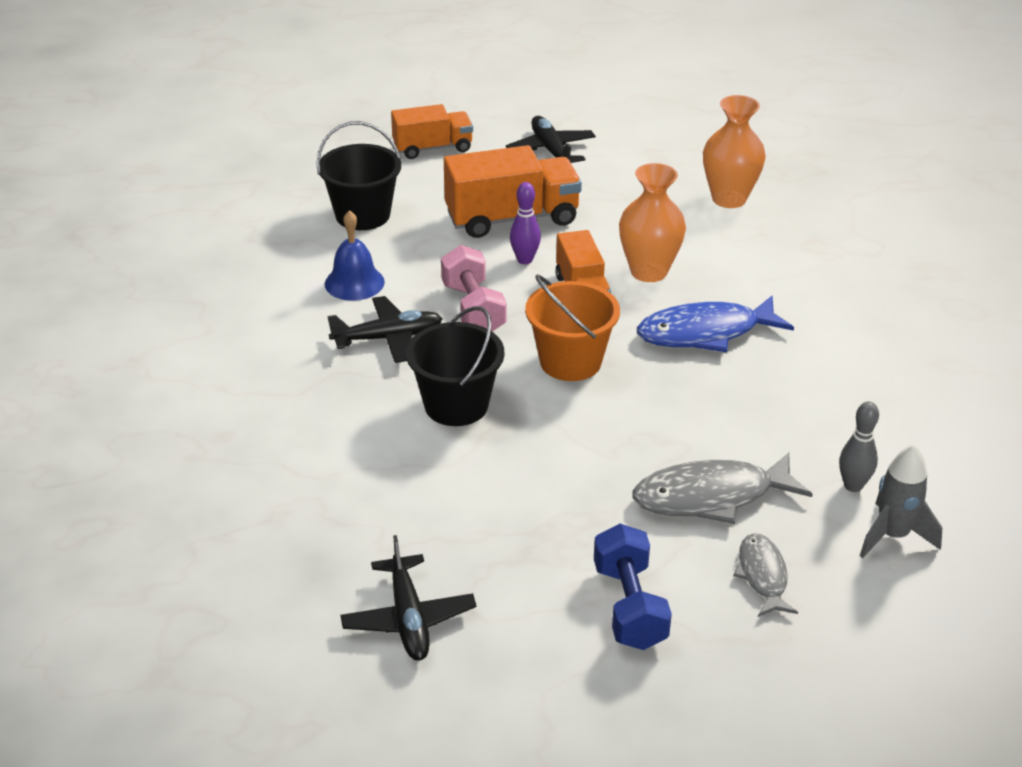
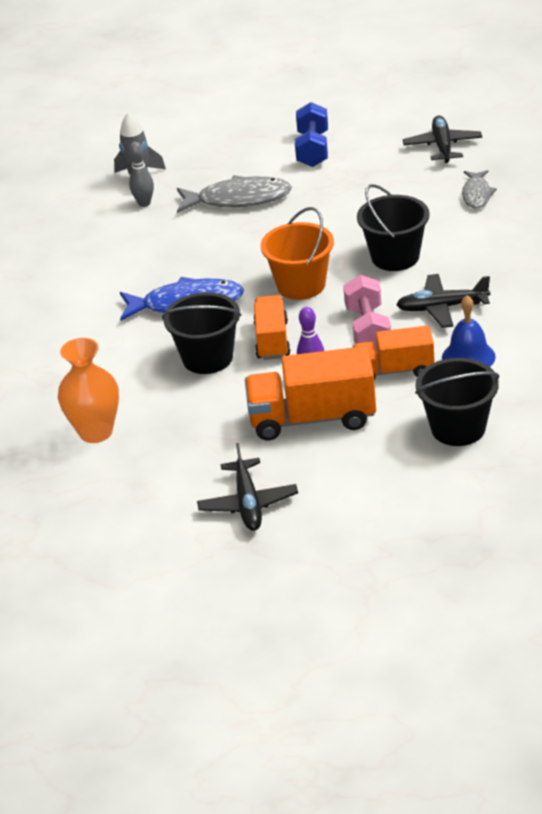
camera: 165 degrees left, 0 degrees up
orange truck [391,104,473,159] -> orange truck moved to [353,326,435,380]
orange vase [619,163,686,282] -> black bucket [162,292,241,374]
grey fish [733,533,798,617] -> grey fish moved to [462,170,497,209]

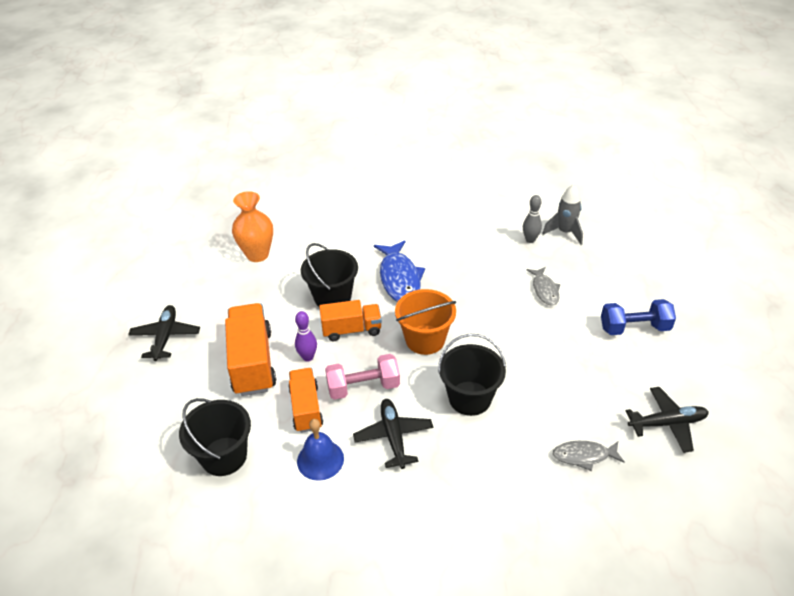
camera: 80 degrees right, 5 degrees up
grey fish [177,175,292,213] -> grey fish [527,267,560,306], size x0.59
black plane [197,443,298,531] -> black plane turned 105 degrees clockwise [128,305,200,361]

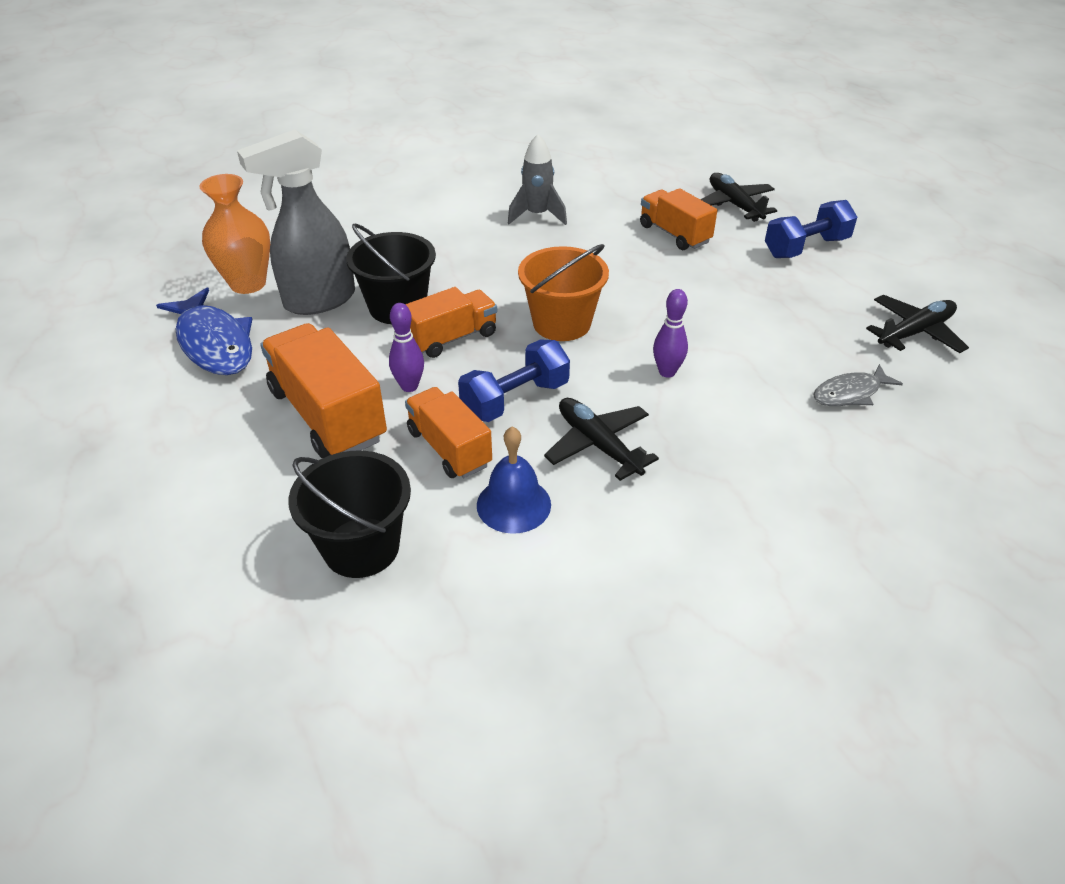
camera: 25 degrees left, 0 degrees up
black plane [128,305,200,361] -> black plane moved to [700,173,777,222]
pink dumbbell [325,354,400,400] -> blue dumbbell [458,339,570,422]
blue fish [374,240,425,302] -> blue fish moved to [156,287,252,375]
black bucket [438,334,506,416] -> purple bowling pin [653,289,688,378]
grey bowling pin [523,195,542,243] -> none
grey fish [527,267,560,306] -> orange truck [640,188,717,250]
grey rocket [542,184,583,245] -> grey rocket moved to [508,134,567,225]
none -> grey spray bottle [237,129,355,315]

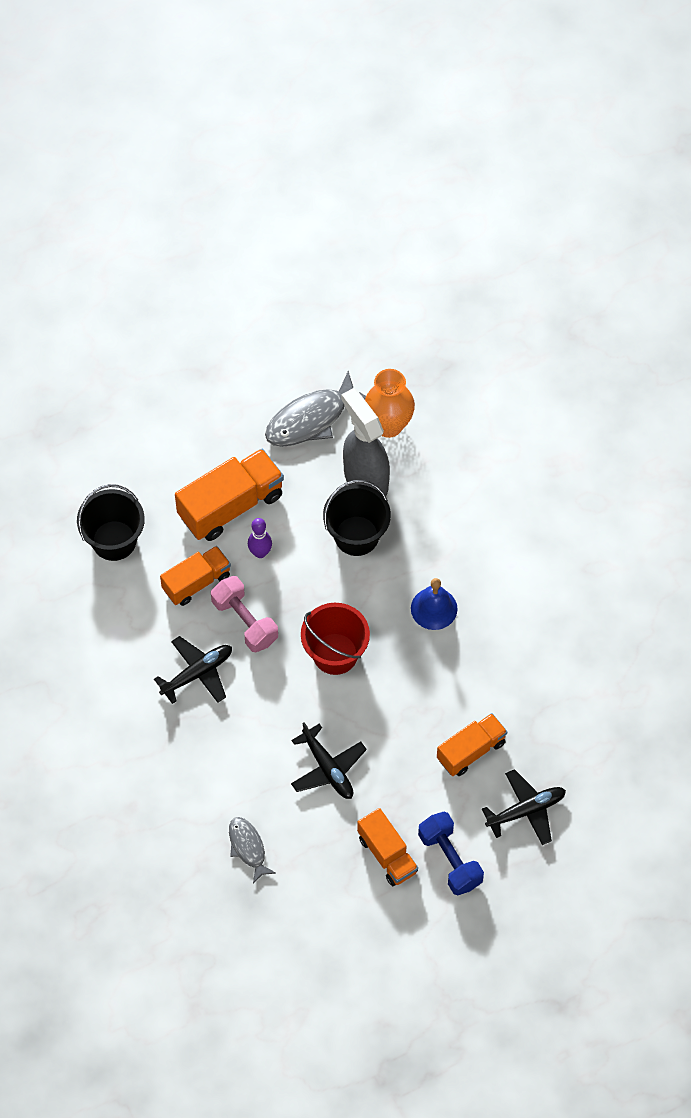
camera: 90 degrees right, 20 degrees up
blue fish [156,287,252,375] -> grey fish [265,371,366,447]
orange truck [405,287,497,358] -> orange truck moved to [357,808,418,886]
blue dumbbell [458,339,570,422] -> pink dumbbell [211,576,278,652]
blue bell [477,427,551,534] -> blue bell moved to [411,578,458,630]
grey rocket [508,134,567,225] -> none
orange bucket [518,244,609,341] -> red bucket [301,603,370,675]
purple bowling pin [653,289,688,378] -> none
black plane [866,295,969,353] -> black plane moved to [291,722,367,799]

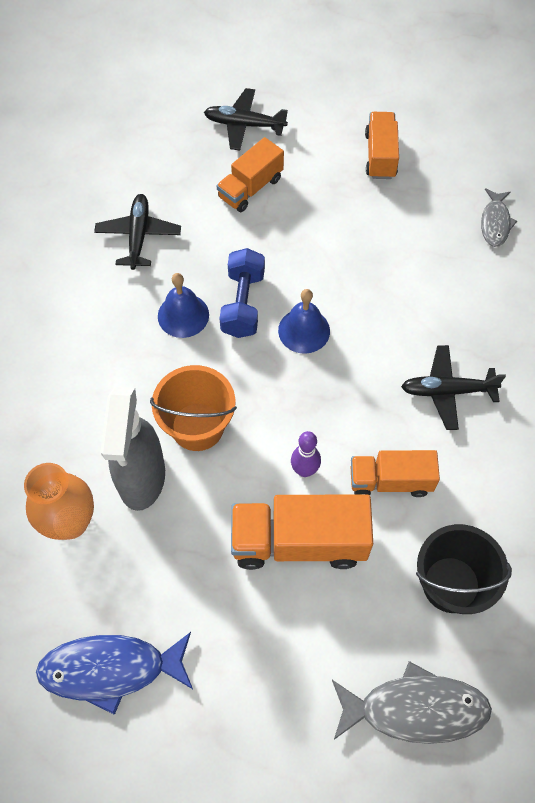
camera: 145 degrees left, 0 degrees up
pink dumbbell [211,576,278,652] -> none
grey fish [265,371,366,447] -> grey fish moved to [332,661,492,744]
black plane [291,722,367,799] -> black plane moved to [94,194,181,270]
red bucket [301,603,370,675] -> blue bell [278,289,330,354]
black bucket [323,480,391,556] -> orange bucket [150,365,237,451]
blue dumbbell [418,812,484,895] -> blue dumbbell moved to [219,248,265,338]
orange truck [437,713,507,776] -> orange truck turned 45 degrees counterclockwise [217,137,284,212]
none -> blue fish [36,632,193,715]

